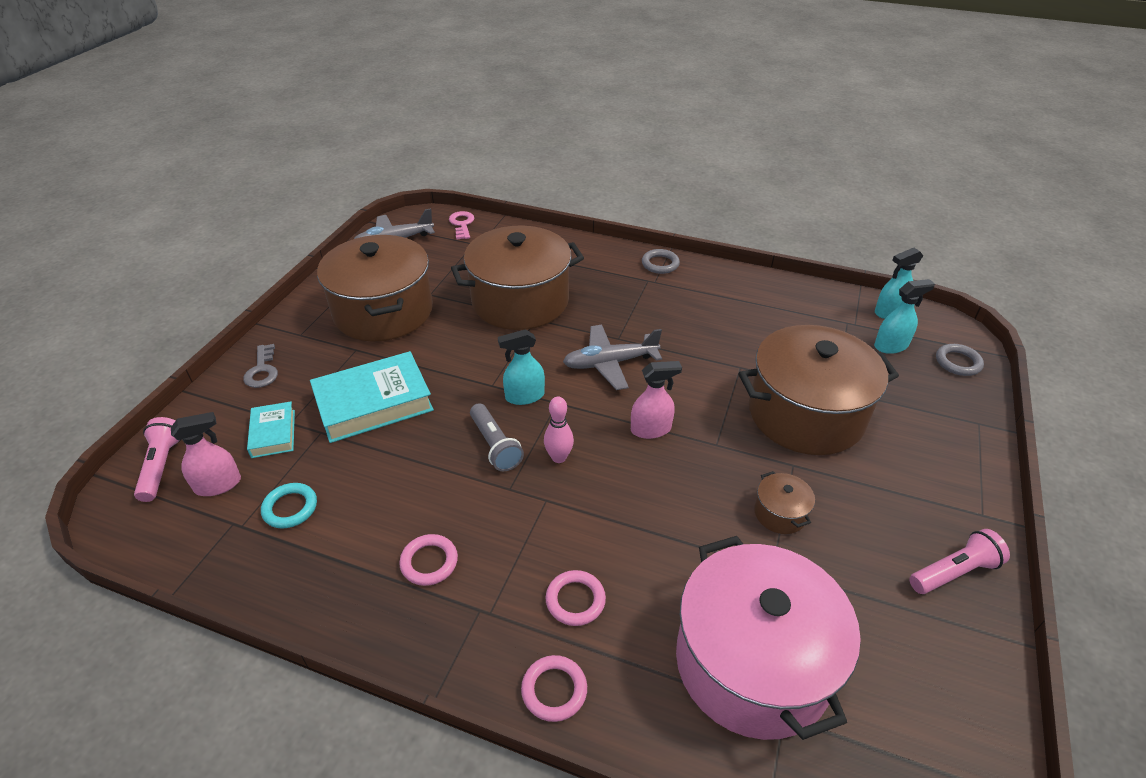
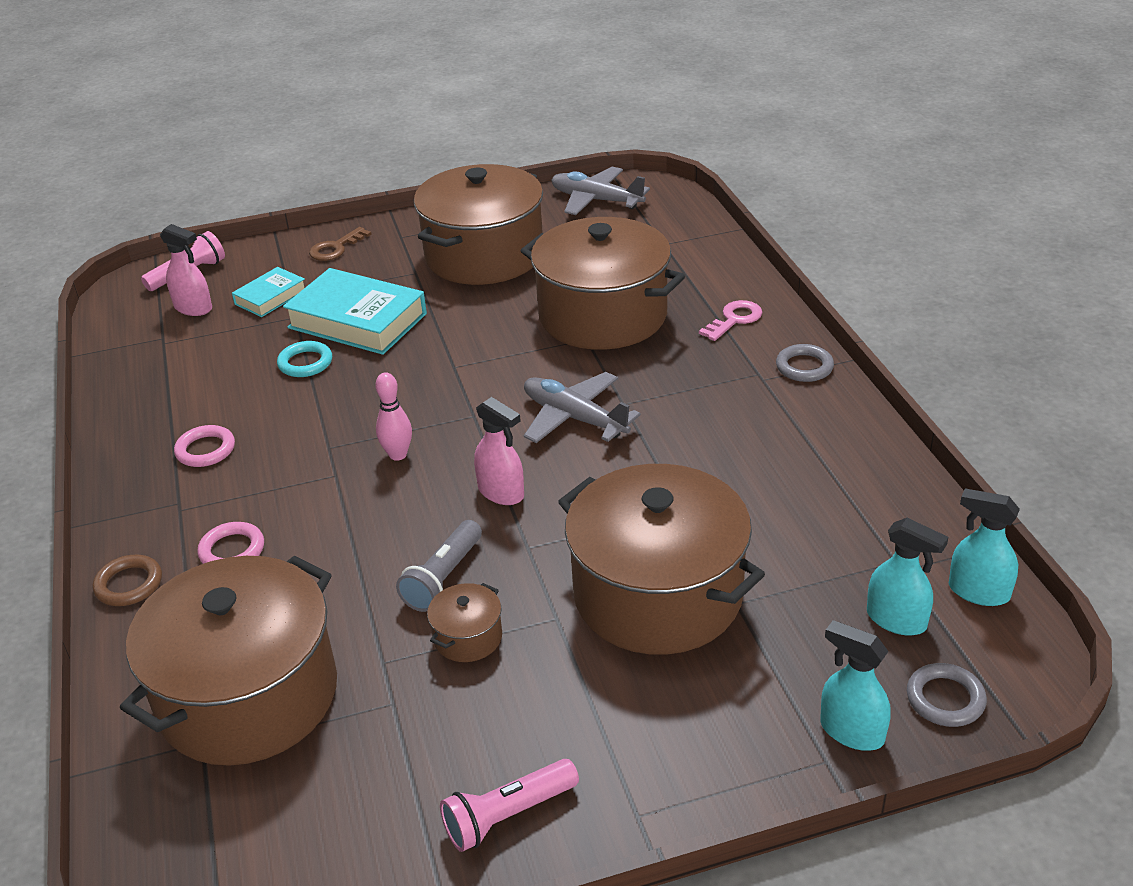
camera: 55 degrees right, 5 degrees down
grey key [243,344,278,388] -> brown key [309,227,372,261]
turquoise ring [261,483,317,528] -> turquoise ring moved to [277,341,332,377]
pink key [449,211,474,239] -> pink key moved to [699,300,763,341]
grey flashlight [470,403,524,471] -> grey flashlight moved to [396,520,482,612]
turquoise spray bottle [498,329,545,405] -> turquoise spray bottle moved to [820,620,891,751]
pink ring [521,655,587,722] -> brown ring [93,555,162,606]
pink pot [676,536,861,740] -> brown pot [120,556,337,766]
pink flashlight [909,529,1010,594] -> pink flashlight turned 120 degrees clockwise [440,759,579,852]

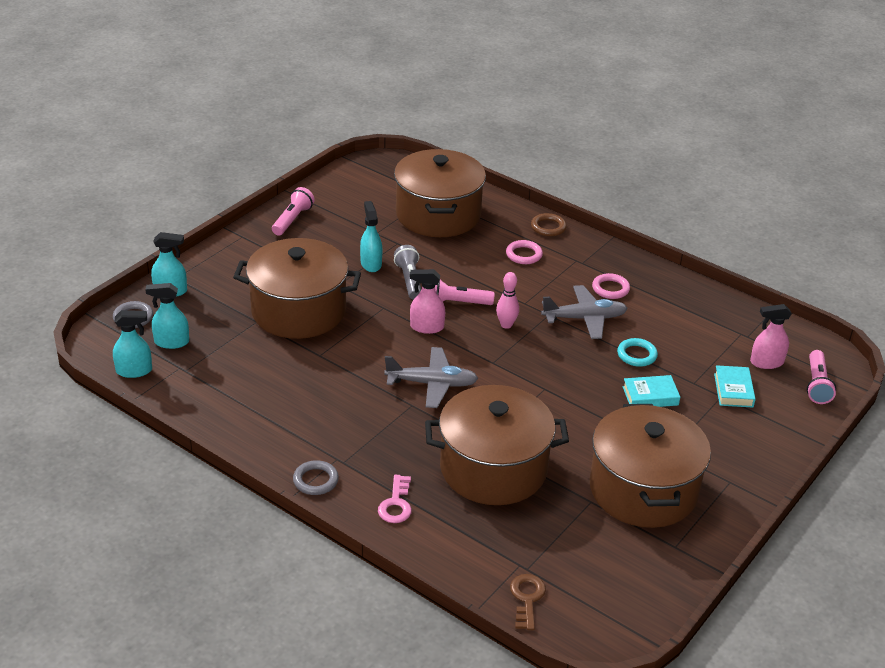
camera: 140 degrees right, 0 degrees up
turquoise book [283,268,427,355] -> turquoise book [623,375,680,407], size x0.54
brown key [309,227,372,261] -> brown key moved to [510,574,546,630]
brown pot [427,583,502,662] -> turquoise spray bottle [360,201,382,272]
grey plane [551,167,650,215] -> grey plane moved to [541,285,628,339]
none -> pink flashlight [435,280,495,305]

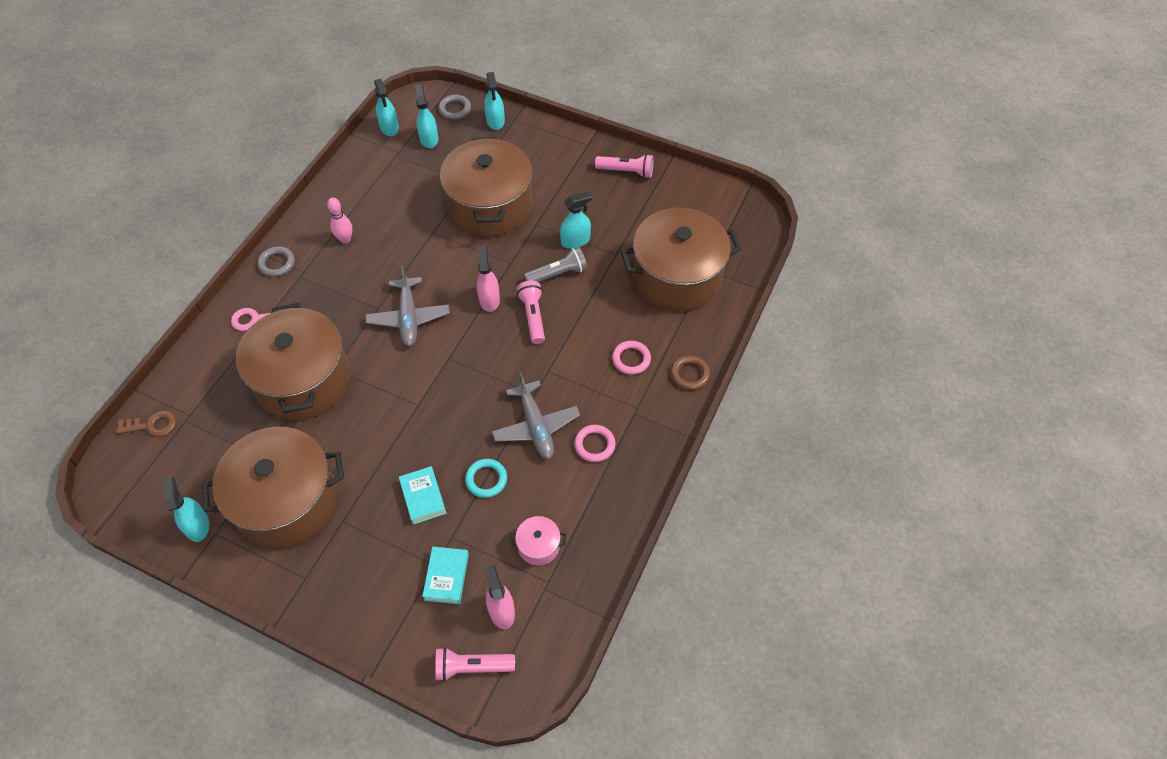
camera: 80 degrees right, 20 degrees up
pink bowling pin [496,272,519,329] -> pink bowling pin moved to [327,198,353,243]
turquoise book [714,365,756,408] -> turquoise book turned 75 degrees counterclockwise [422,547,469,604]
none -> turquoise spray bottle [163,476,209,542]
none -> pink pot [510,516,566,565]

